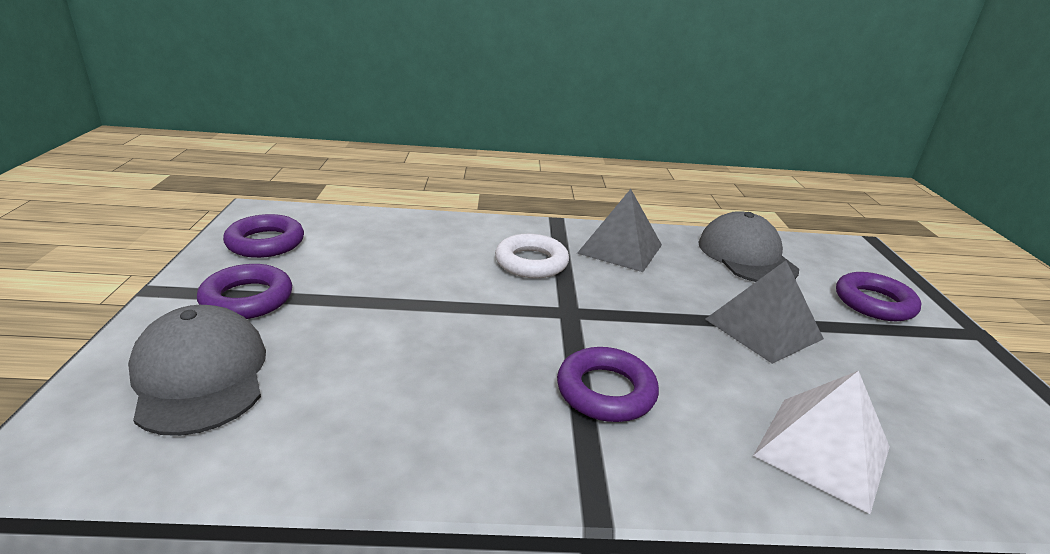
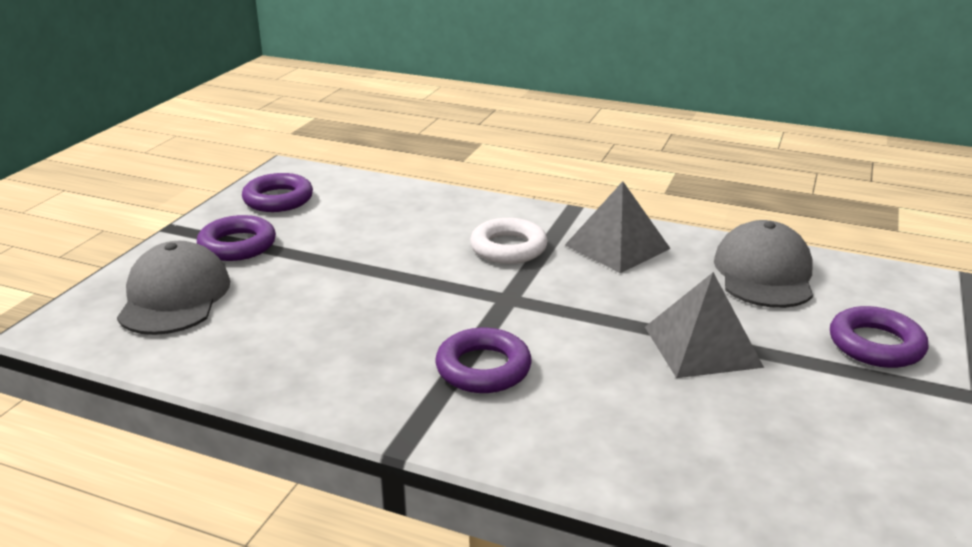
camera: 25 degrees right, 0 degrees up
white pyramid [753,371,890,514] -> none

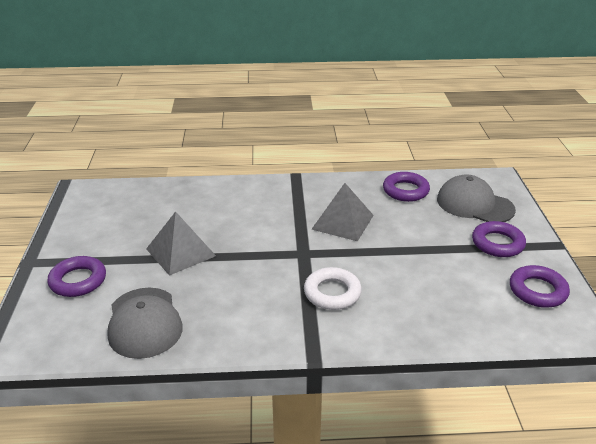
camera: 155 degrees right, 5 degrees up
grey cap [117,241,230,335] -> grey cap turned 150 degrees clockwise [437,175,516,222]
purple ring [435,328,532,393] -> purple ring moved to [383,172,430,202]
grey pyramid [565,181,671,273] -> grey pyramid moved to [311,183,374,241]

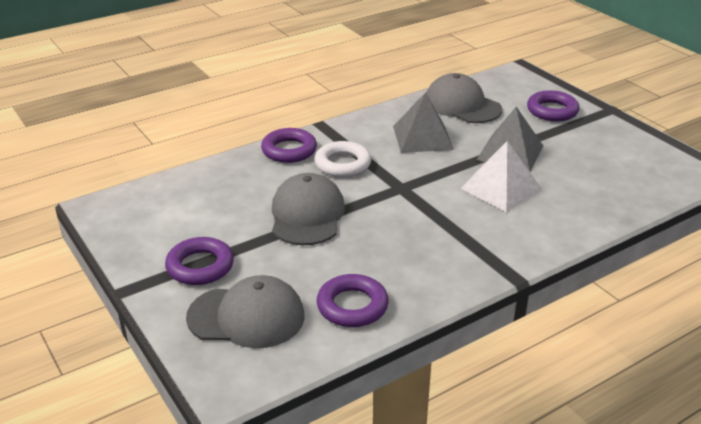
camera: 150 degrees right, 0 degrees up
grey pyramid [311,183,374,241] -> grey pyramid moved to [393,92,454,153]
purple ring [510,265,570,308] -> purple ring moved to [261,128,317,163]
none -> grey cap [272,173,345,245]
none -> white pyramid [461,141,542,212]

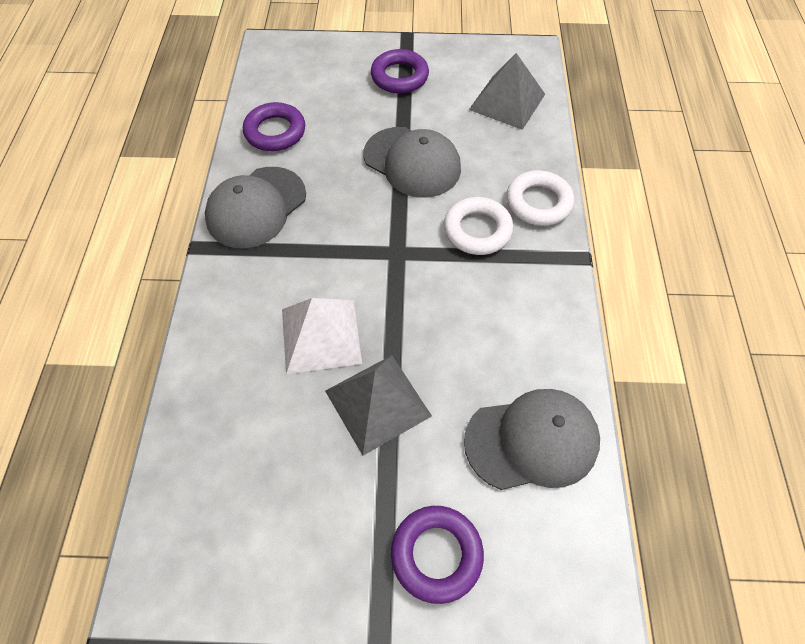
camera: 125 degrees right, 25 degrees up
grey cap [186,275,305,348] -> grey cap moved to [205,167,306,248]
purple ring [261,128,317,163] -> white ring [506,170,574,226]
grey pyramid [393,92,454,153] -> grey pyramid moved to [469,53,545,130]

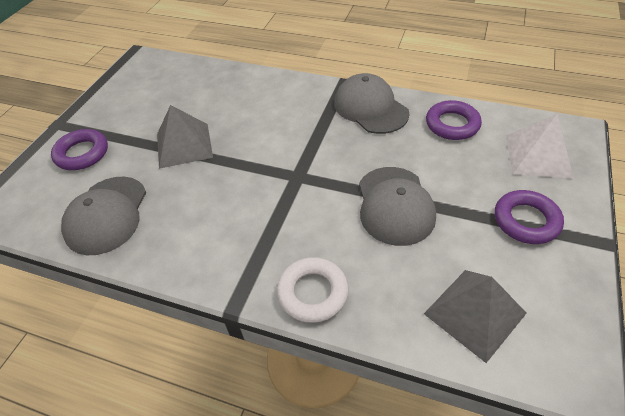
camera: 110 degrees right, 10 degrees down
white pyramid [282,298,362,374] -> white pyramid moved to [506,114,574,178]
grey cap [364,127,461,198] -> grey cap turned 60 degrees counterclockwise [359,167,436,246]
white ring [444,197,513,255] -> none

